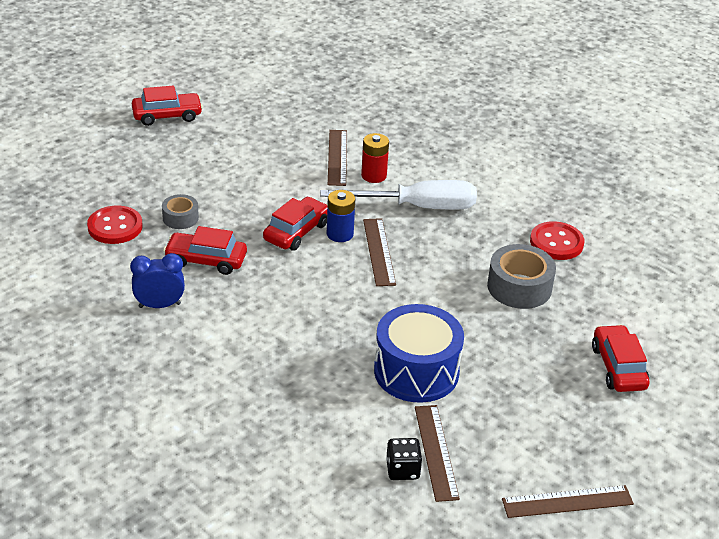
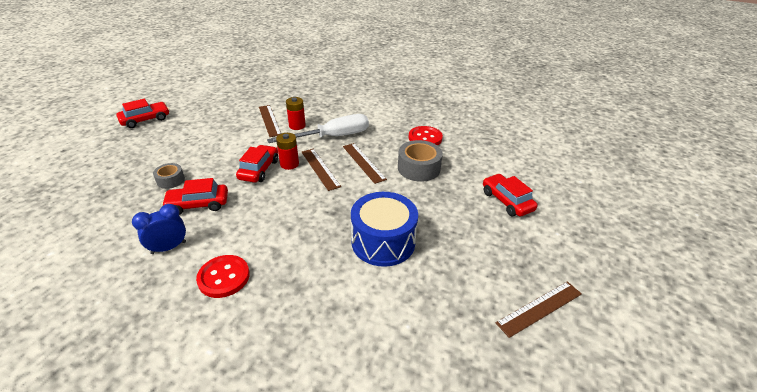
camera: 20 degrees left, 0 degrees up
red button [87,206,143,244] -> red button moved to [196,255,250,298]
blue battery [327,190,355,242] -> red battery [276,133,299,170]
black dice [386,438,422,480] -> none
brown ruler [415,405,460,502] -> brown ruler moved to [343,143,387,184]

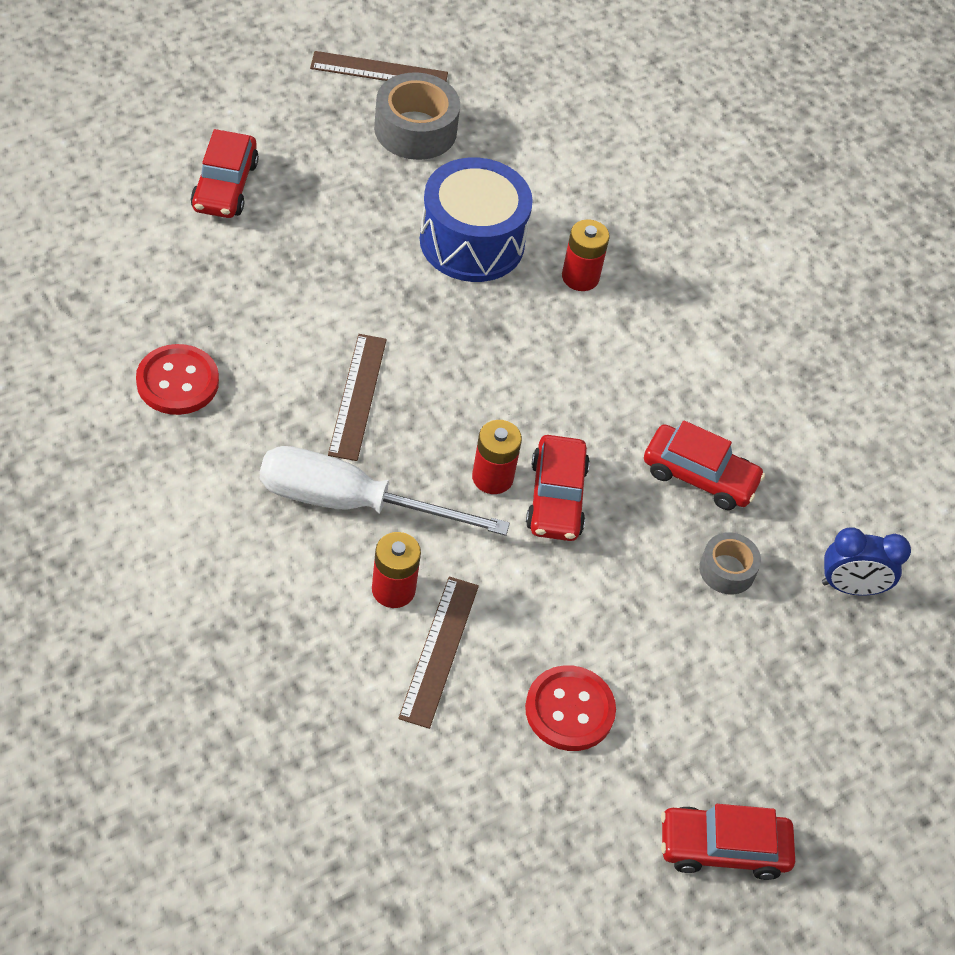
camera: 150 degrees left, 15 degrees up
blue clock [132,204,186,254] -> blue clock moved to [822,528,911,595]
red button [196,255,250,298] -> red button moved to [525,665,616,751]
red car [236,145,278,183] -> red car turned 45 degrees counterclockwise [526,435,590,541]
brown ruler [302,149,341,191] -> none
grey tape [398,140,443,182] -> grey tape moved to [374,72,460,160]
none -> red battery [562,219,610,291]

